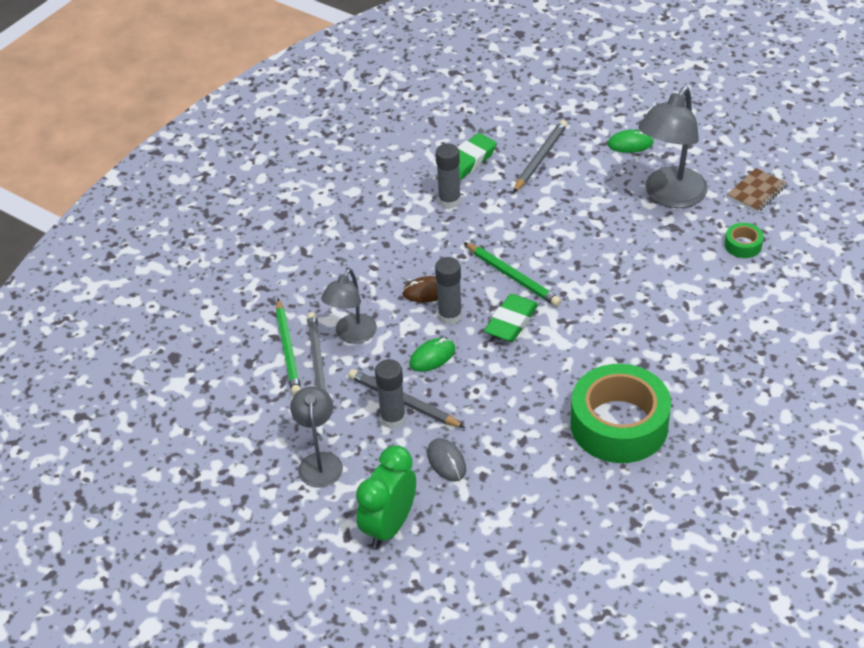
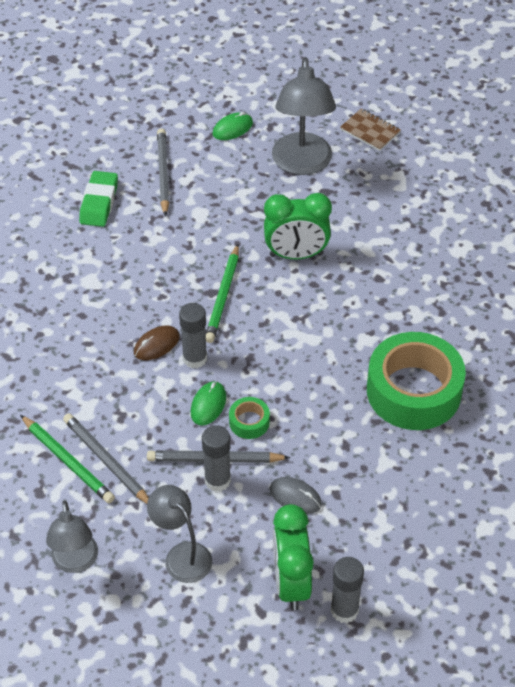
camera: 35 degrees left, 5 degrees up
grey lamp [321,269,377,344] -> grey lamp moved to [46,501,98,573]
grey glue stick [436,144,461,209] -> grey glue stick moved to [331,557,364,623]
green pencil [464,242,561,306] -> green pencil turned 90 degrees clockwise [206,244,239,343]
green eraser [484,294,538,342] -> none
green tape [725,223,763,258] -> green tape moved to [229,397,270,439]
brown notebook [727,168,787,212] -> brown notebook turned 60 degrees counterclockwise [340,109,401,151]
none -> green clock [264,193,332,259]

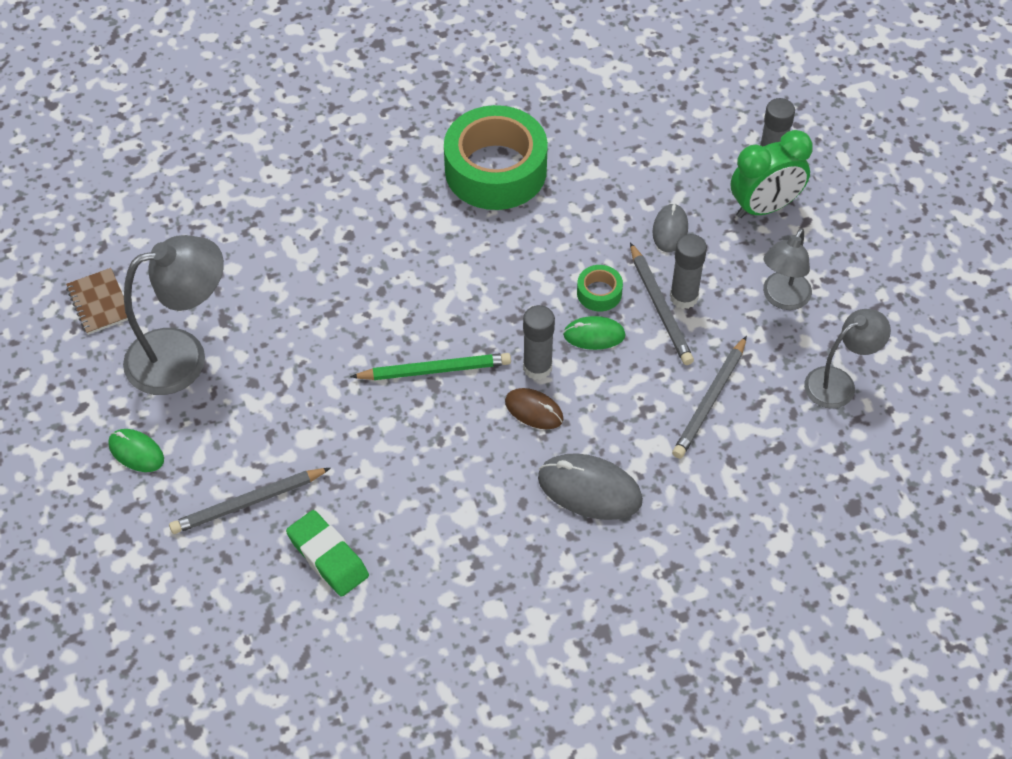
camera: 110 degrees left, 5 degrees up
green pencil [20,415,115,503] -> none
green eraser [79,171,118,227] -> green eraser turned 60 degrees clockwise [286,510,369,597]
green clock [264,193,332,259] -> none
brown notebook [340,109,401,151] -> brown notebook turned 45 degrees counterclockwise [66,268,128,335]
none -> grey mouse [538,453,643,520]

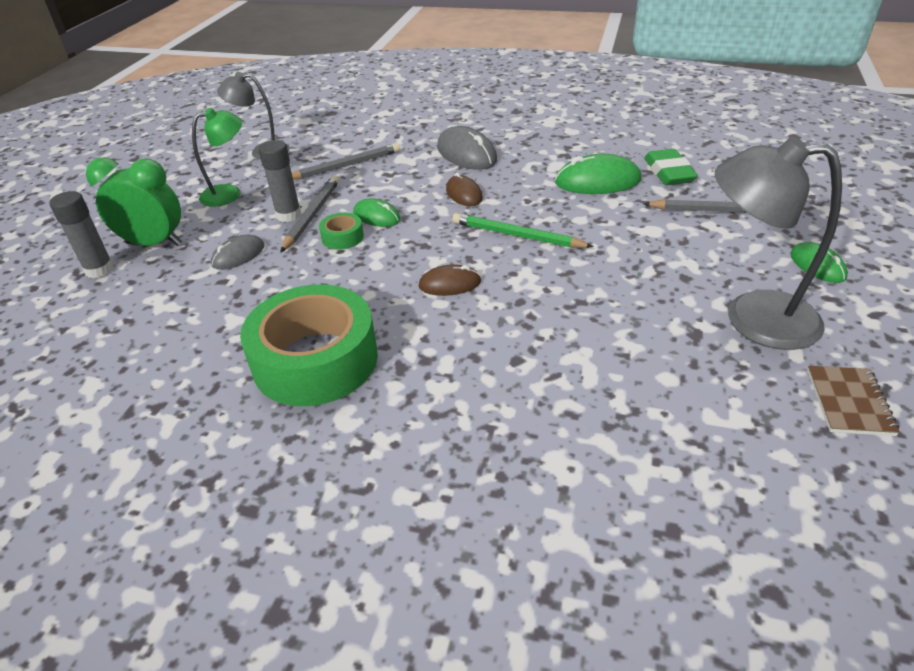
camera: 145 degrees left, 15 degrees down
grey glue stick [523,305,555,380] -> none
grey lamp [763,228,812,310] -> green lamp [192,108,242,207]
none -> brown mouse [418,264,481,296]
none -> green mouse [555,154,641,194]

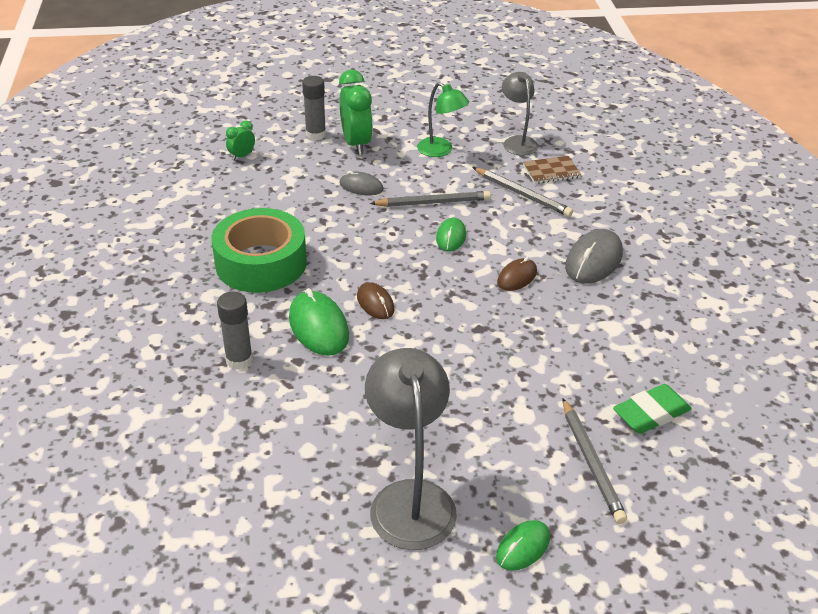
camera: 65 degrees right, 0 degrees up
grey glue stick [258,140,301,222] -> grey glue stick moved to [217,291,253,370]
green tape [319,213,364,250] -> none
green pencil [452,213,594,248] -> none
green mouse [555,154,641,194] -> green mouse moved to [289,288,349,356]
brown notebook [807,366,900,436] -> brown notebook moved to [523,156,581,184]
none -> green clock [226,120,255,161]

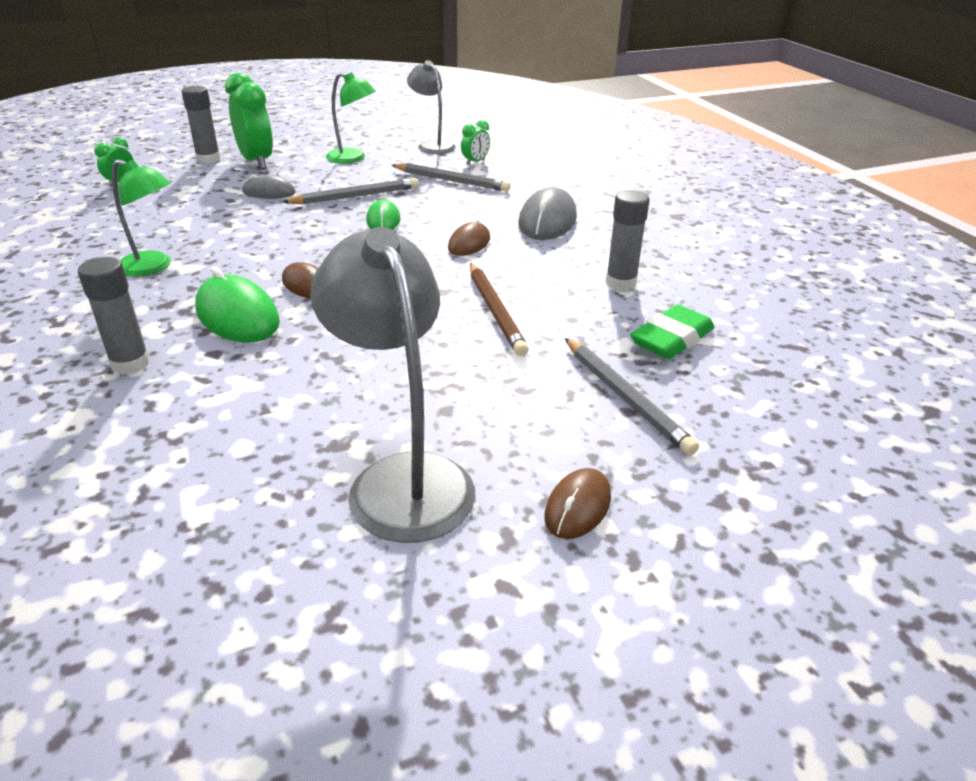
camera: 15 degrees left, 5 degrees down
green tape [212,208,307,293] -> green lamp [112,159,171,277]
green mouse [496,520,550,571] -> brown mouse [544,468,611,539]
brown notebook [523,156,581,184] -> green clock [461,120,490,165]
none -> brown pencil [470,263,529,356]
none -> grey glue stick [606,190,650,290]

